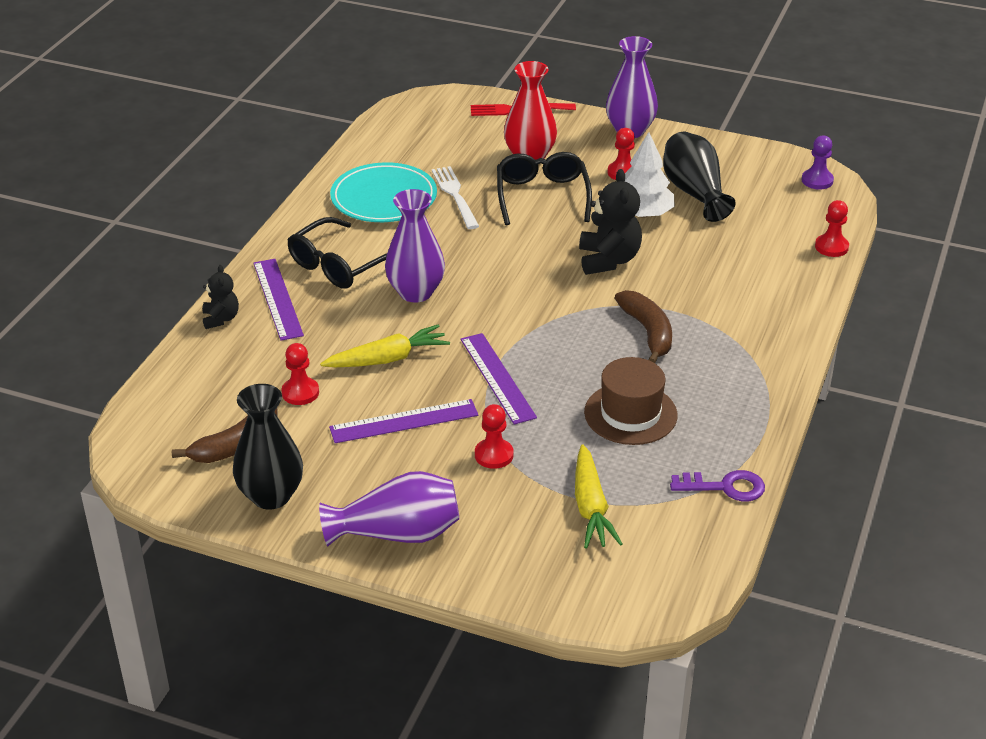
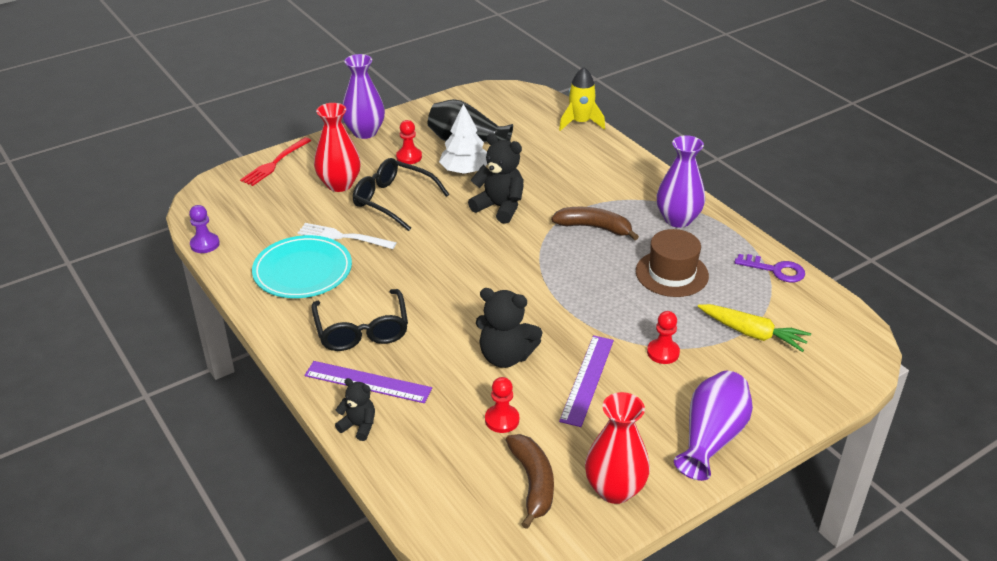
camera: 55 degrees left, 0 degrees up
black vase [233,384,303,509] -> red vase [585,392,650,504]
yellow carrot [320,324,450,367] -> black teddy bear [476,288,543,368]
purple vase [385,189,445,302] -> purple vase moved to [657,135,705,228]
purple ruler [461,333,537,425] -> none
purple key [670,470,765,502] -> purple key turned 75 degrees clockwise [734,254,805,282]
purple pawn [802,135,834,190] -> purple pawn moved to [189,205,220,253]
red pawn [815,200,849,257] -> yellow rocket [559,67,605,131]

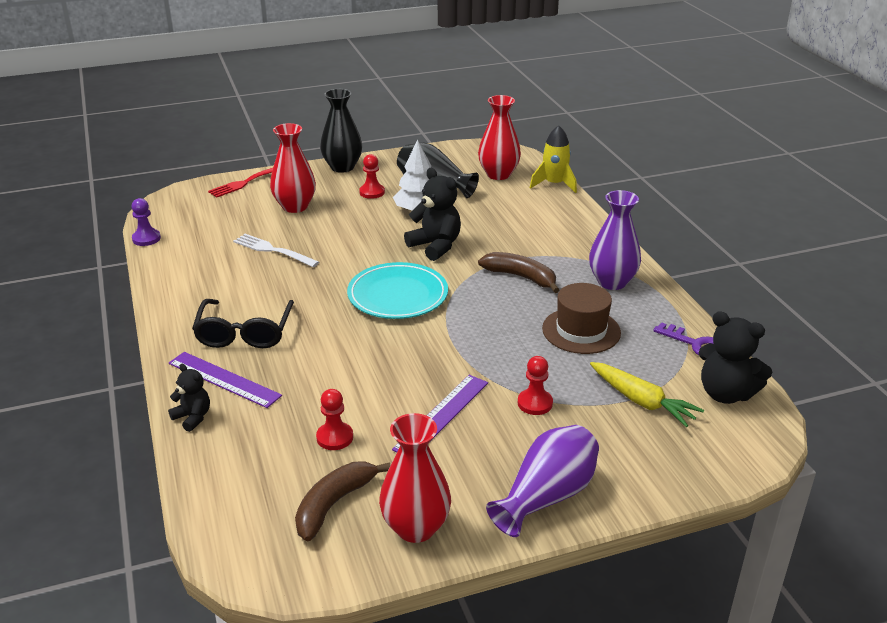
camera: 15 degrees right, 5 degrees down
turquoise plate [252,235,352,298] -> turquoise plate moved to [347,262,448,319]
purple vase [342,54,385,139] -> black vase [320,89,362,173]
black glasses [353,158,449,231] -> none
black teddy bear [476,288,543,368] -> black teddy bear moved to [699,311,772,404]
brown banana [506,434,554,529] -> brown banana turned 150 degrees counterclockwise [295,461,391,541]
none -> red vase [478,95,521,180]

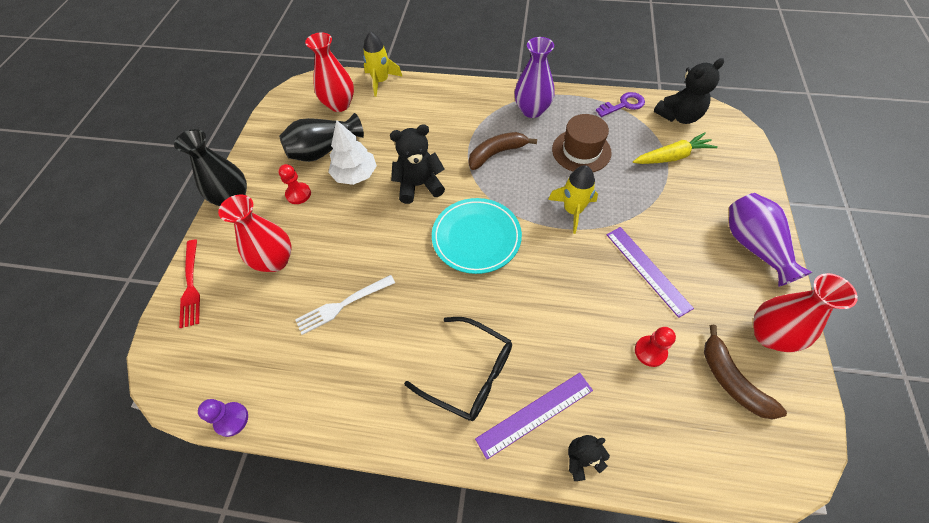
camera: 60 degrees left, 25 degrees up
red pawn [518,356,553,415] -> none
none -> yellow rocket [548,165,598,234]

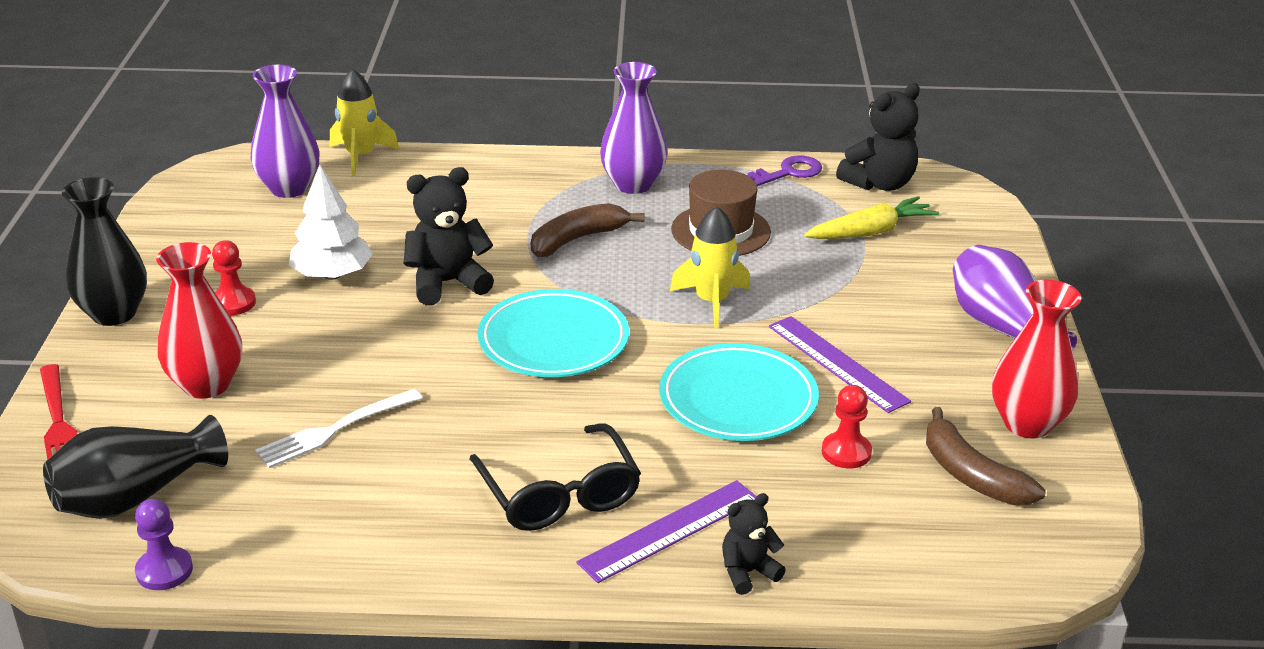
camera: 10 degrees left, 25 degrees down
black vase [279,113,364,162] -> black vase moved to [43,415,228,519]
red vase [305,33,354,112] -> purple vase [250,65,320,198]
black glasses [404,317,512,421] -> black glasses turned 45 degrees clockwise [469,423,641,531]
none -> turquoise plate [659,343,819,441]

